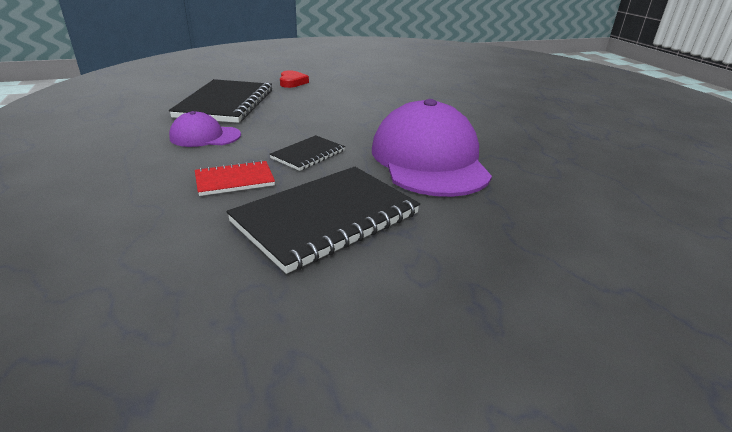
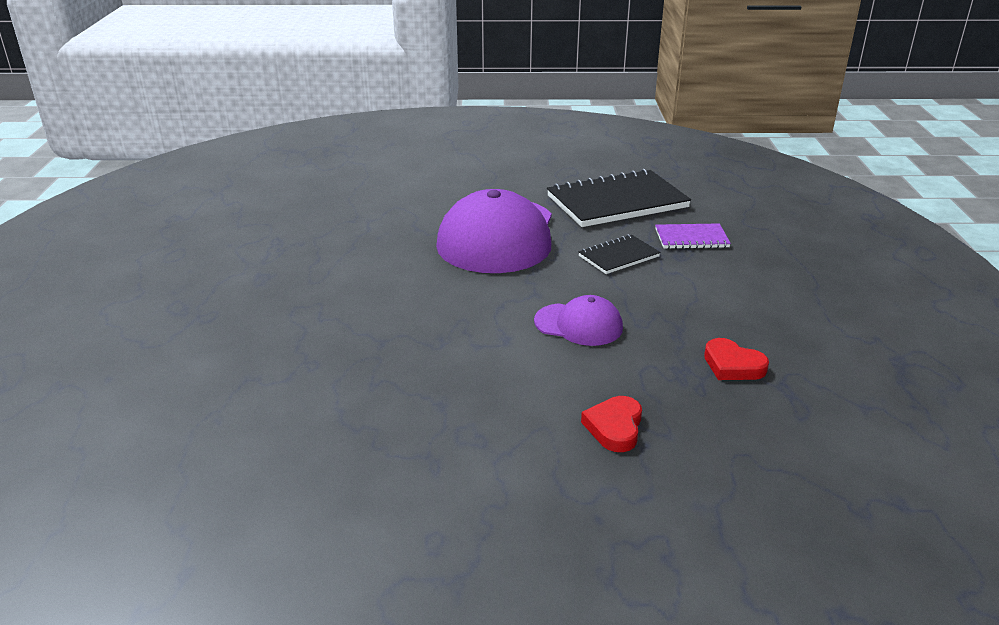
camera: 160 degrees left, 0 degrees up
black notebook [169,79,272,123] -> red heart [704,338,769,380]
purple cap [169,111,241,147] -> purple cap moved to [534,295,623,346]
red notebook [195,160,275,196] -> purple notebook [655,223,731,249]

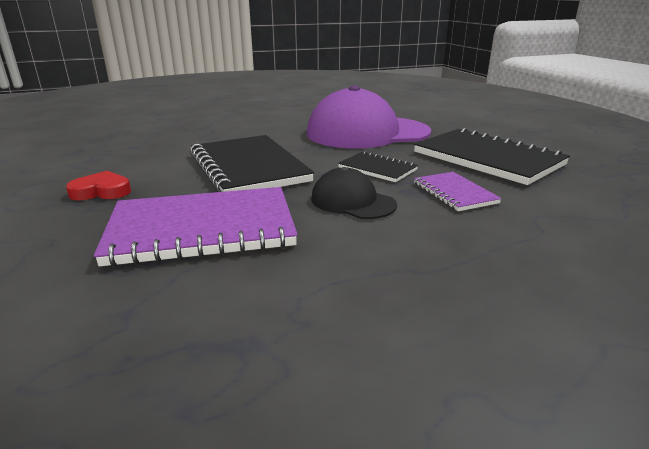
camera: 70 degrees right, 5 degrees down
purple cap [534,295,623,346] -> black notebook [190,135,314,192]
red heart [704,338,769,380] -> purple notebook [94,187,298,267]
none -> black cap [311,167,397,219]

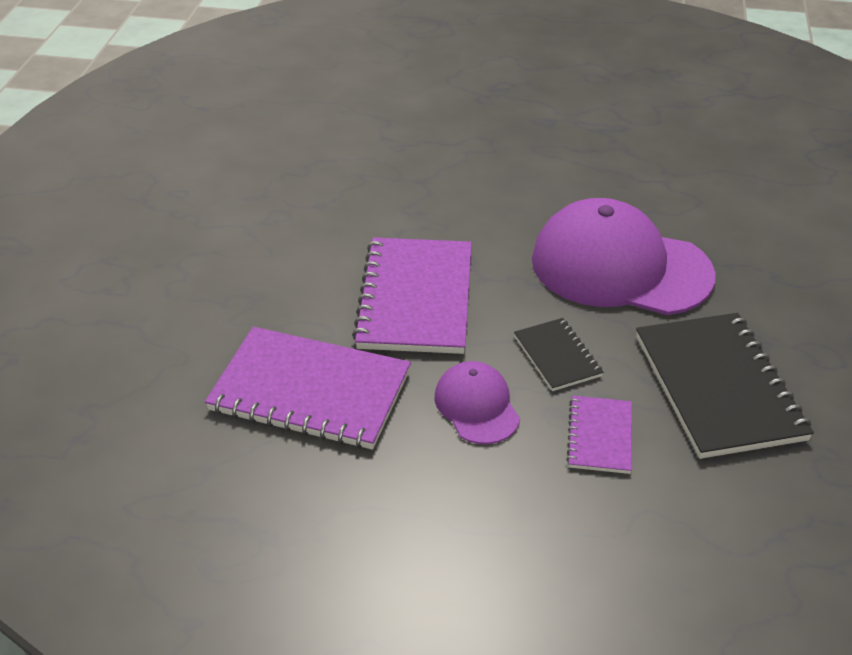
camera: 30 degrees right, 15 degrees up
red heart [66,171,131,200] -> none
black notebook [190,135,314,192] -> purple notebook [352,237,472,354]
black cap [311,167,397,219] -> purple cap [435,361,520,444]

